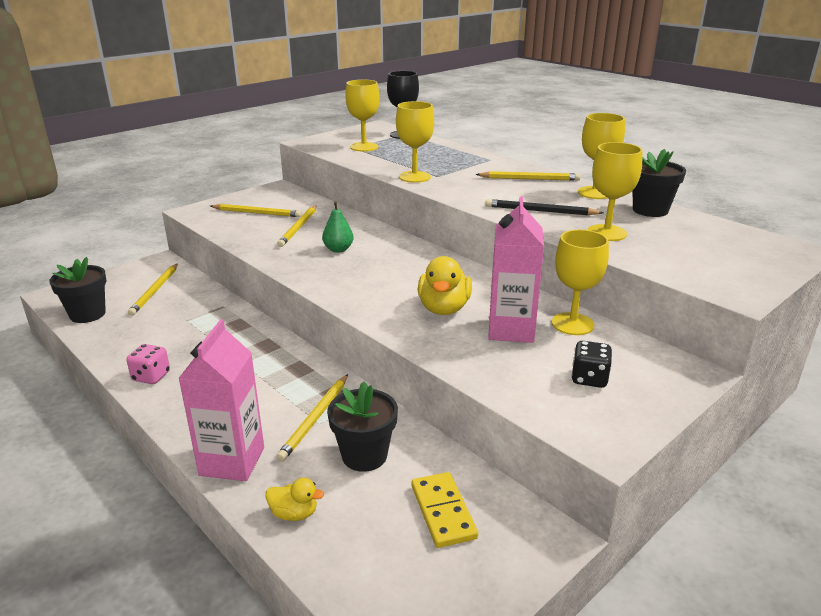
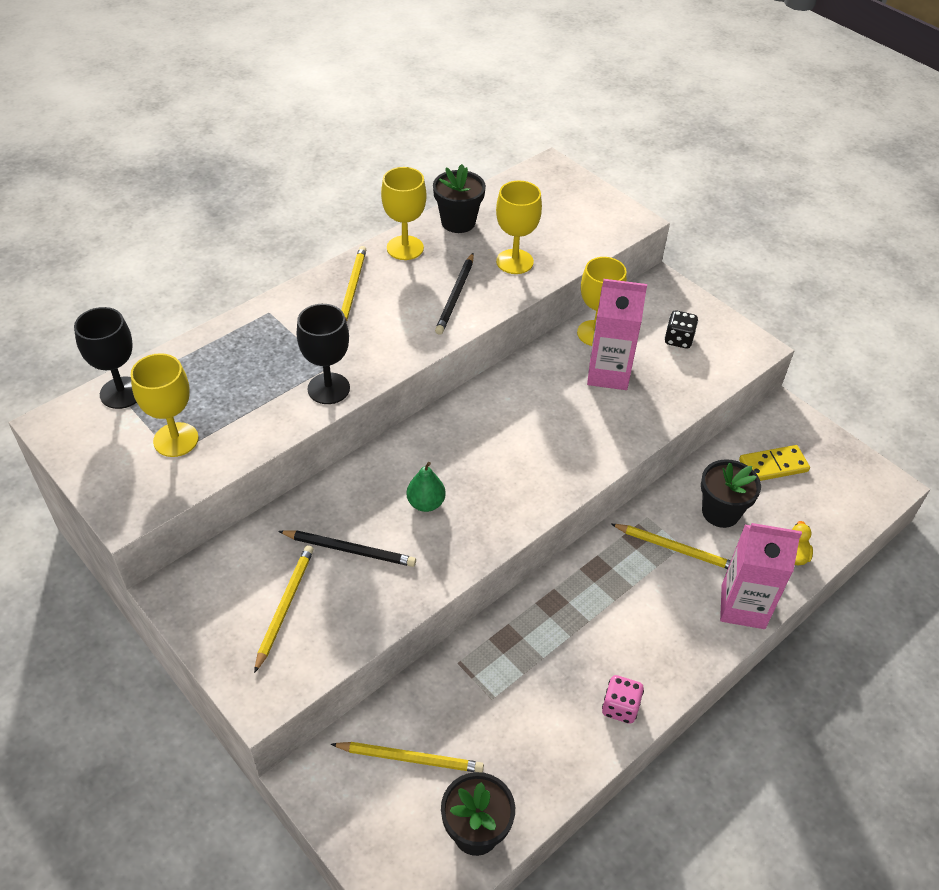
camera: 90 degrees left, 20 degrees up
yellow pencil [277,205,316,247] -> black pencil [278,530,416,567]
yellow goblet [396,101,434,183] -> black goblet [297,304,350,404]
yellow duck [418,256,472,315] -> none

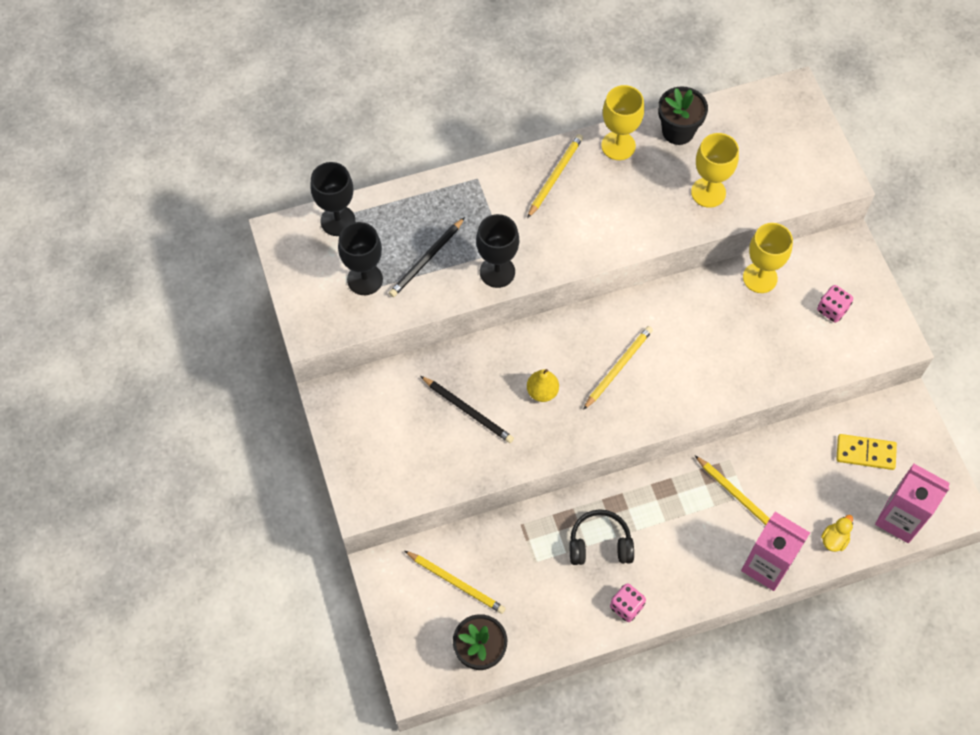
camera: 25 degrees right, 15 degrees up
yellow goblet [131,353,199,457] -> black goblet [338,222,383,295]
yellow pencil [254,545,314,673] -> yellow pencil moved to [583,326,653,410]
green pear [406,462,446,512] -> yellow pear [527,369,559,402]
black pencil [435,253,474,335] -> black pencil moved to [389,217,465,297]
pink carton [587,279,647,390] -> pink carton moved to [875,464,950,543]
black dice [664,311,698,349] -> pink dice [817,285,853,323]
black flower pot [701,459,761,528] -> none
none -> black headphones [570,509,634,565]

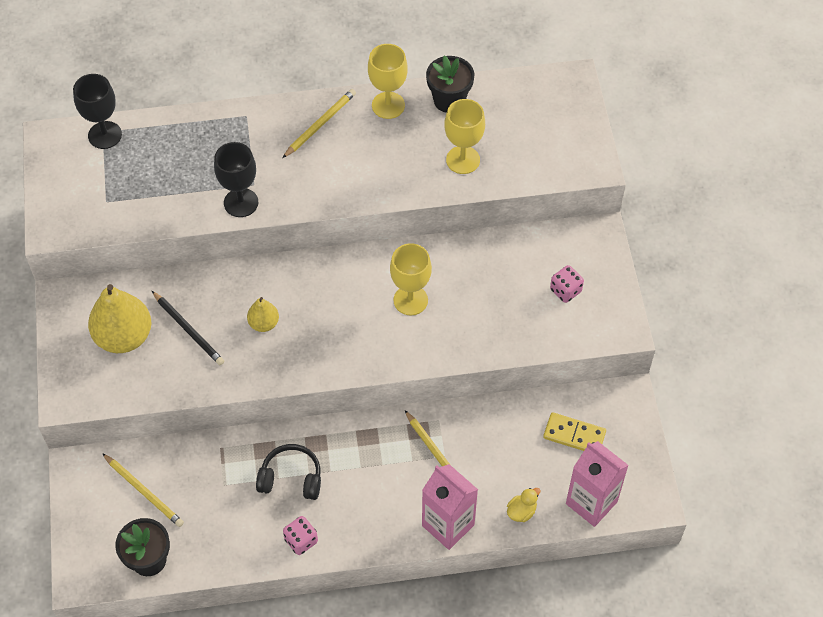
camera: 10 degrees right, 5 degrees down
black goblet [338,222,383,295] -> none
black pencil [389,217,465,297] -> none
yellow pencil [583,326,653,410] -> none
yellow goblet [743,223,793,293] -> yellow goblet moved to [390,243,432,316]
none -> yellow pear [88,284,152,353]

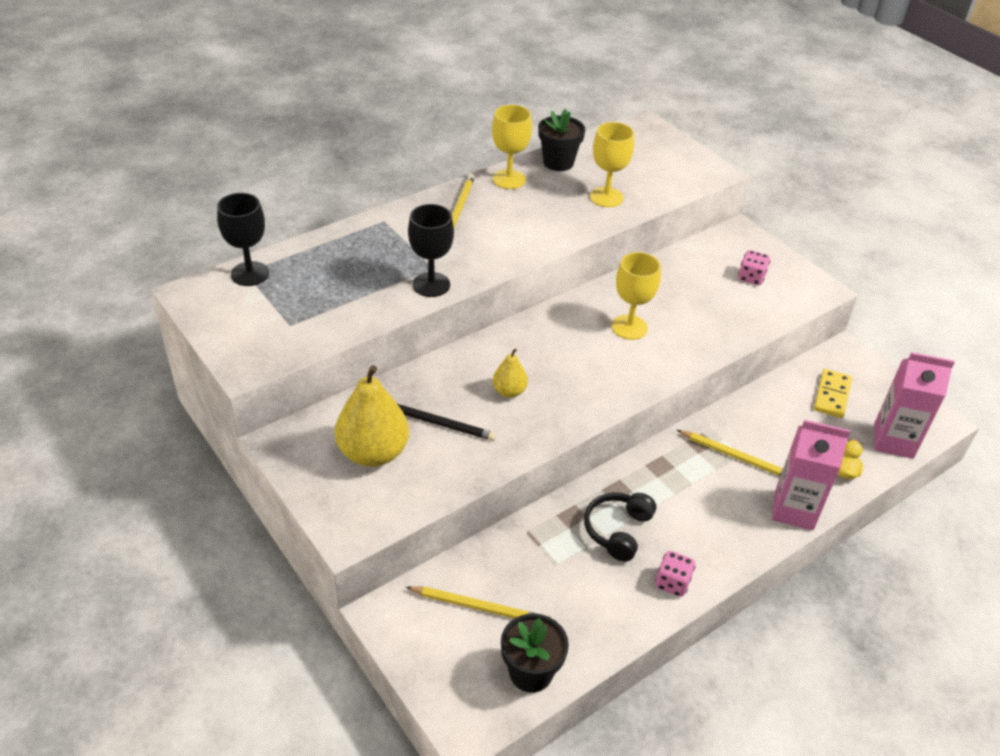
camera: 30 degrees left, 15 degrees down
black headphones [256,444,321,500] -> black headphones turned 45 degrees counterclockwise [584,492,656,562]
yellow domino [543,412,606,451] -> yellow domino turned 60 degrees counterclockwise [814,369,852,418]

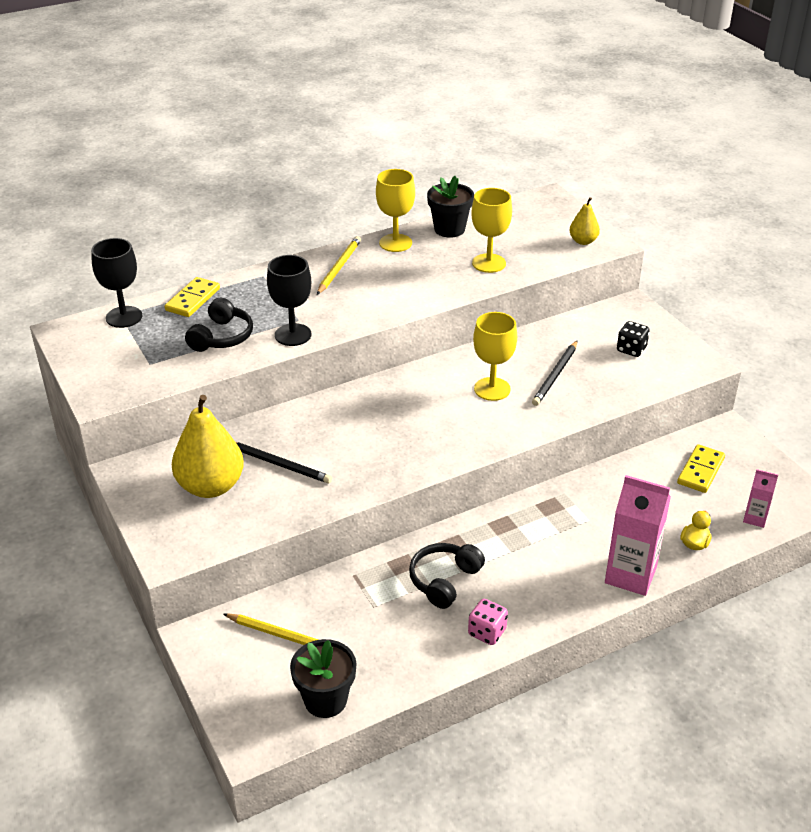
camera: 10 degrees right, 5 degrees down
yellow pear [493,348,528,398] -> yellow pear moved to [569,197,600,245]
yellow pencil [677,430,783,476] -> none
pink dice [738,250,770,285] -> black dice [617,321,650,357]
pink carton [874,352,955,459] -> pink carton [743,469,778,528], size x0.52
none -> yellow domino [165,277,220,317]
none -> black headphones [185,298,253,352]
none -> black pencil [532,341,577,406]

